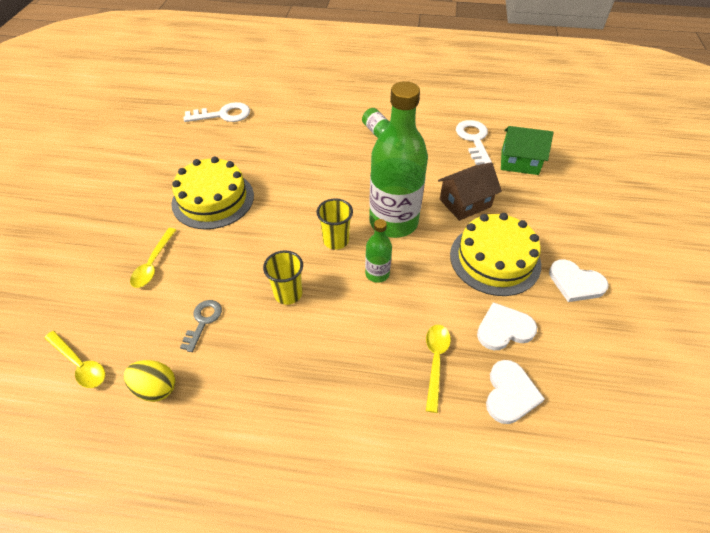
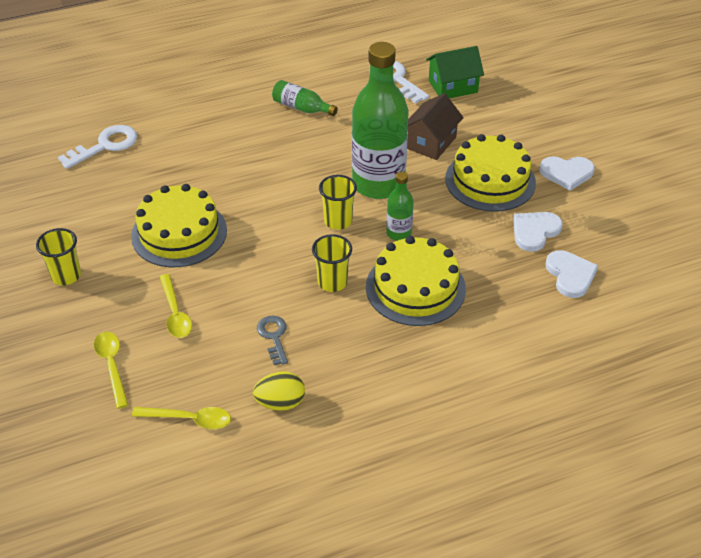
camera: 30 degrees left, 5 degrees down
yellow spoon [426,325,451,413] -> yellow spoon moved to [94,332,128,409]
none -> yellow cup [36,228,81,285]
none -> yellow cake [366,236,466,326]

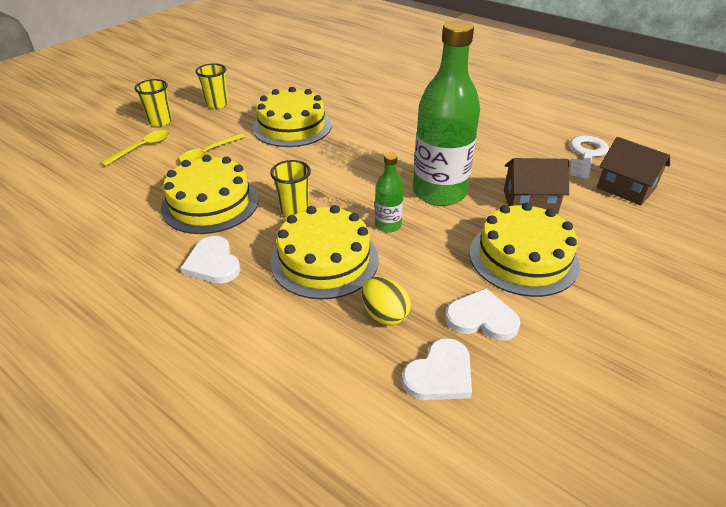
camera: 60 degrees right, 5 degrees down
white key [58,125,137,169] -> none
yellow spoon [132,407,231,429] -> none
yellow egg [253,371,305,411] -> yellow egg moved to [361,277,411,325]
grey key [257,316,288,365] -> yellow cake [161,155,259,234]
green bottle [272,80,338,116] -> none
yellow cup [319,175,357,230] -> yellow cup moved to [135,79,172,127]
green house [426,46,484,98] -> brown house [597,137,670,206]
white heart [540,156,595,191] -> white heart moved to [181,236,240,283]

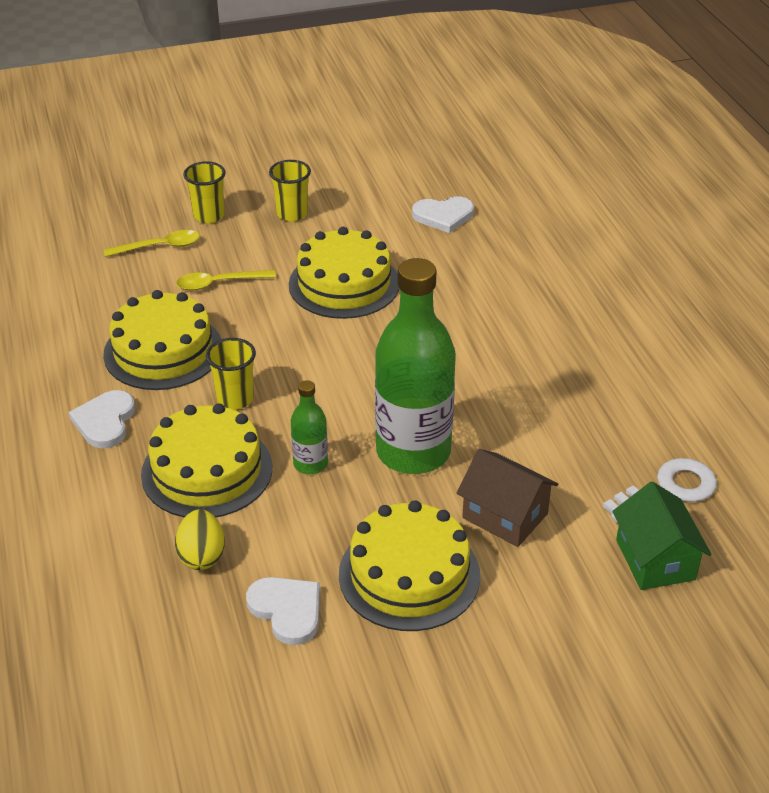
camera: 35 degrees right, 0 degrees up
white heart [402,338,472,400] -> white heart moved to [412,196,474,233]
brown house [597,137,670,206] -> green house [612,482,712,590]

